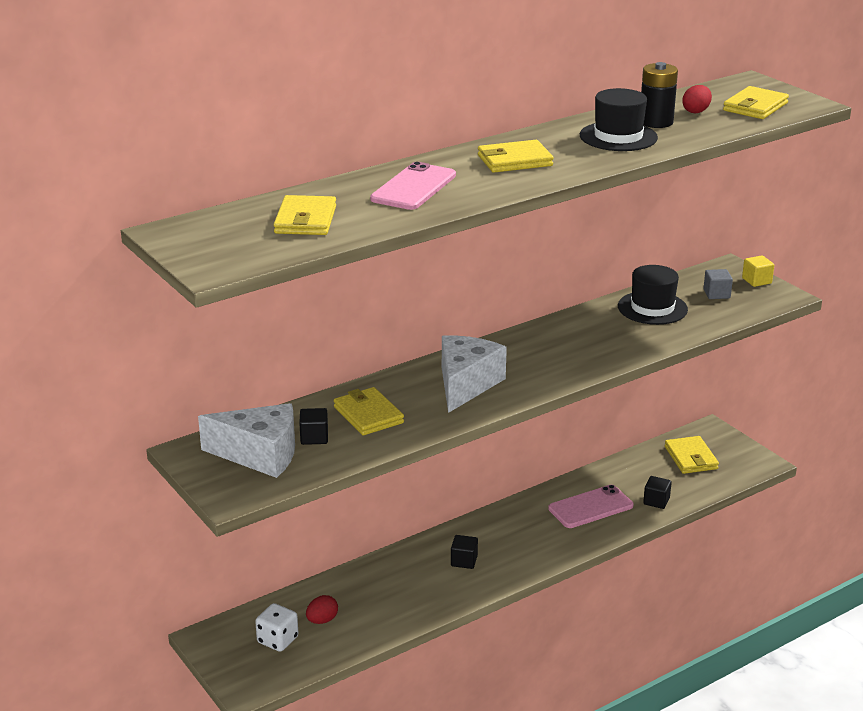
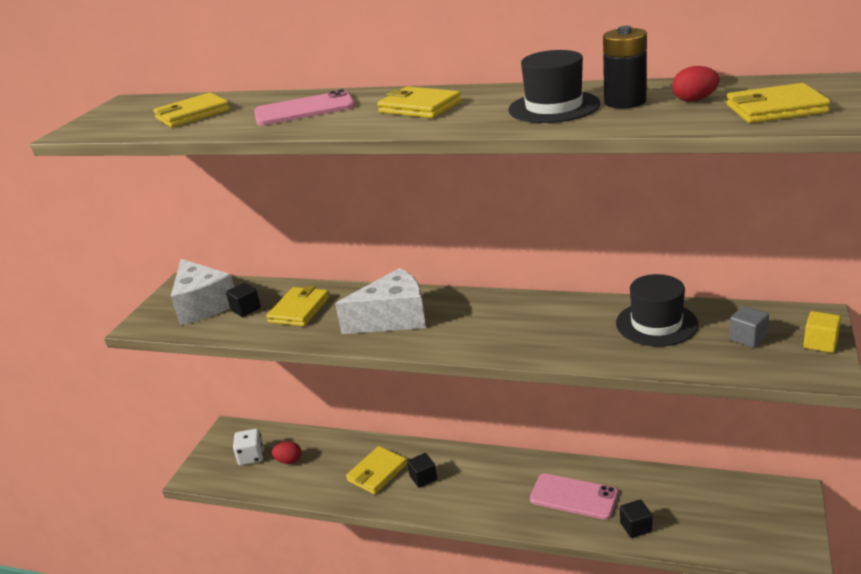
camera: 55 degrees right, 0 degrees up
yellow wallet [664,436,719,474] -> yellow wallet moved to [346,446,407,495]

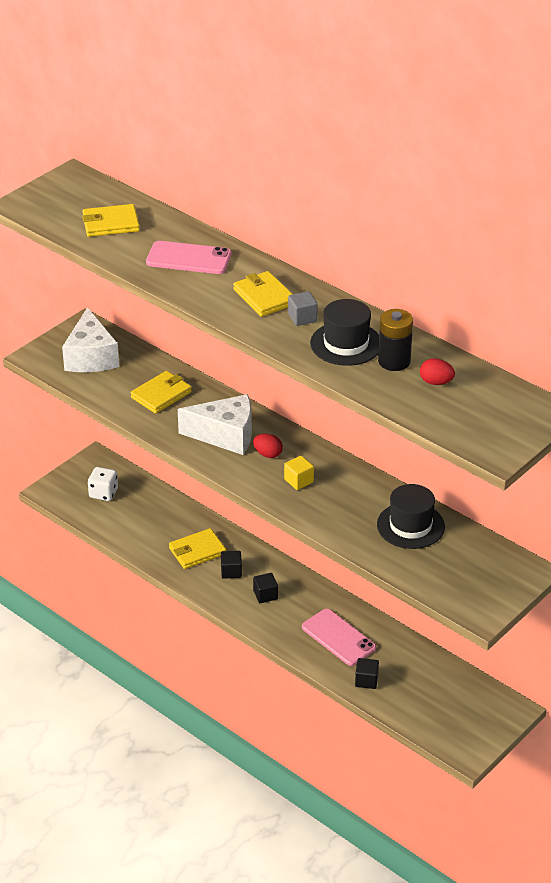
camera: 20 degrees right, 10 degrees up
black cube [226,283,261,317] -> black cube moved to [253,573,278,603]
red egg [272,441,302,464] -> red egg moved to [253,434,283,458]
yellow wallet [726,83,830,123] -> none
grey cube [729,306,769,348] -> grey cube moved to [288,291,318,326]
yellow cube [803,311,841,353] -> yellow cube moved to [284,456,314,490]

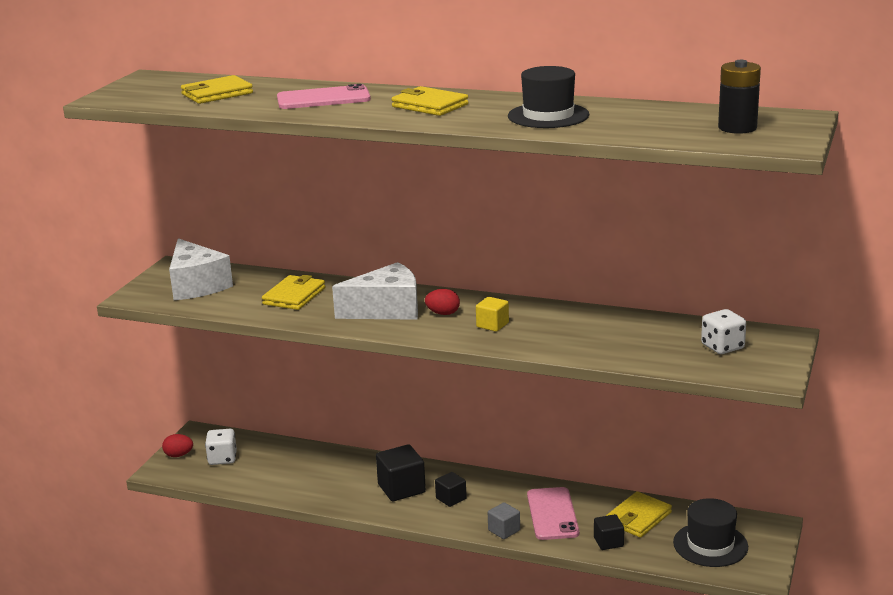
camera: 20 degrees left, 15 degrees down
yellow wallet [169,528,226,569] -> yellow wallet moved to [606,491,672,538]
black cube [221,551,242,579] -> black cube [376,444,426,501], size x1.69
grey cube [288,291,318,326] -> grey cube moved to [488,502,520,539]
pink phone [302,609,376,666] -> pink phone turned 60 degrees clockwise [527,487,579,540]
black hat [377,484,445,549] -> black hat moved to [673,498,748,567]
black battery [378,309,413,371] -> black battery moved to [718,60,761,134]
red egg [420,358,455,385] -> red egg moved to [162,434,193,457]
none -> white dice [701,309,746,354]

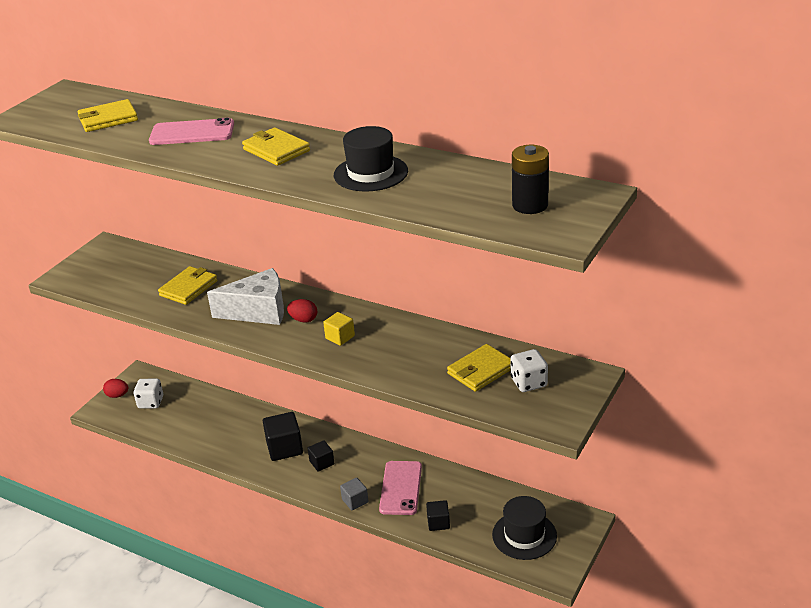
camera: 10 degrees right, 10 degrees up
white cheese [169,238,233,300] -> none
yellow wallet [606,491,672,538] -> yellow wallet moved to [447,344,511,392]

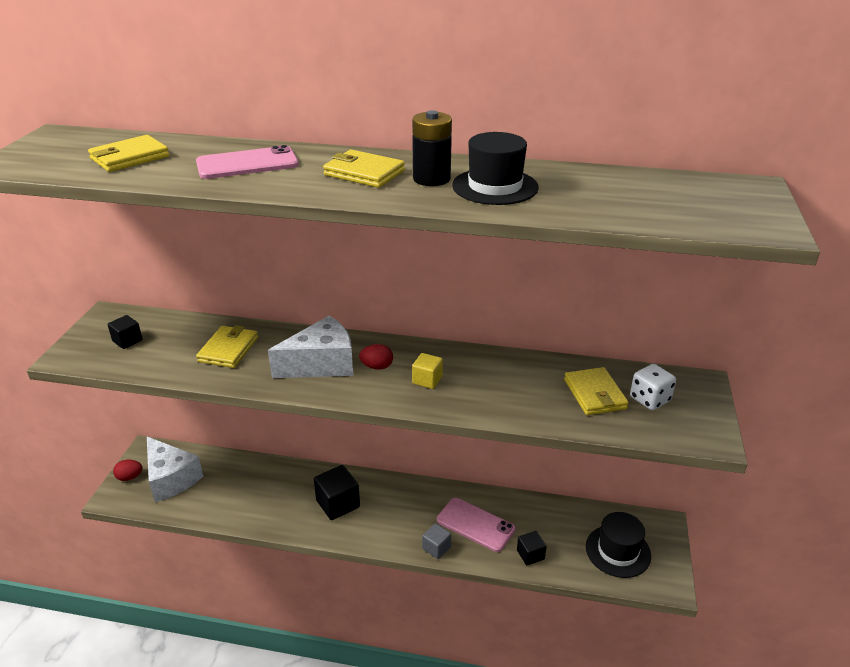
camera: 20 degrees left, 0 degrees up
white dice [134,379,163,408] -> white cheese [147,437,203,502]
black cube [308,440,334,471] -> black cube moved to [107,315,143,349]
pink phone [379,461,422,515] -> pink phone turned 45 degrees counterclockwise [437,498,516,552]
yellow wallet [447,344,511,392] -> yellow wallet turned 45 degrees counterclockwise [564,367,629,415]
black battery [512,145,549,214] -> black battery moved to [412,110,452,186]

